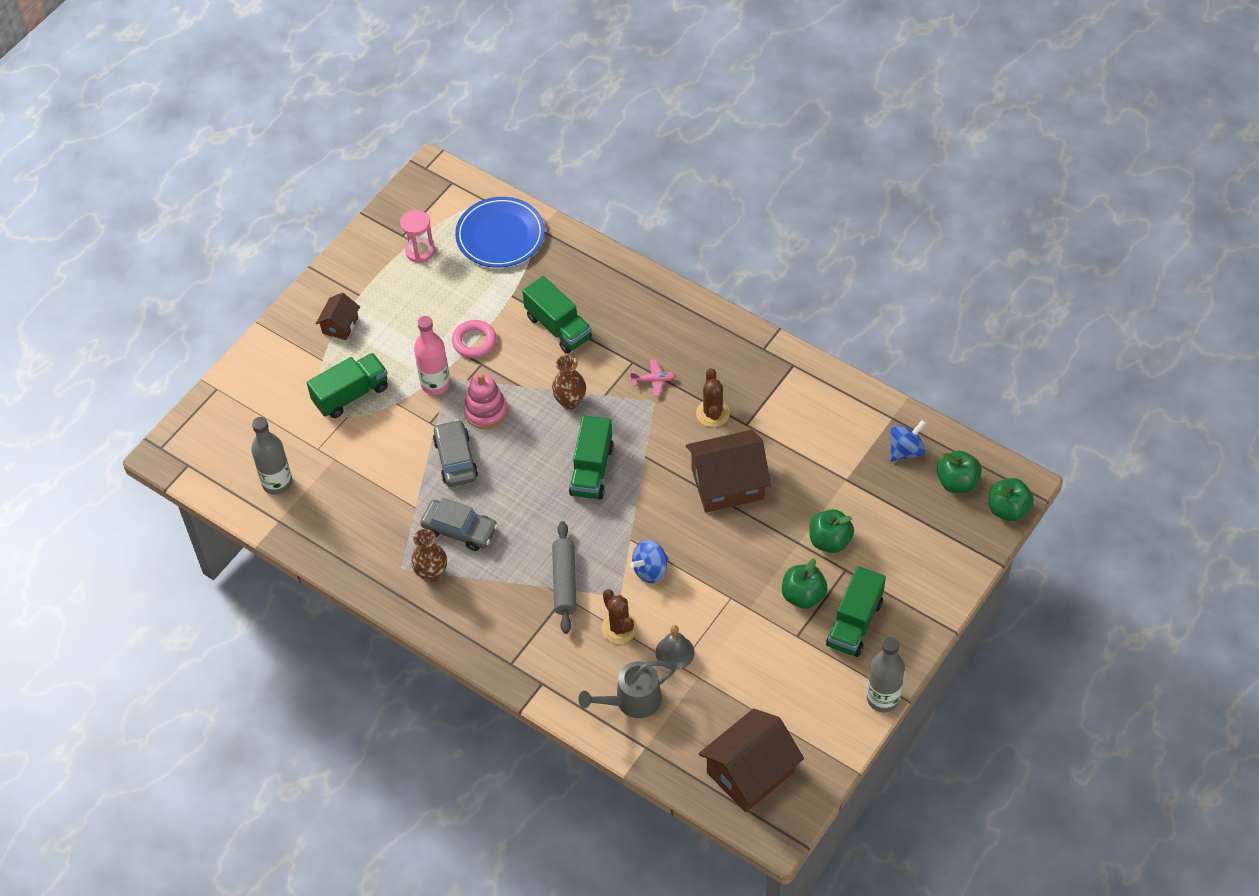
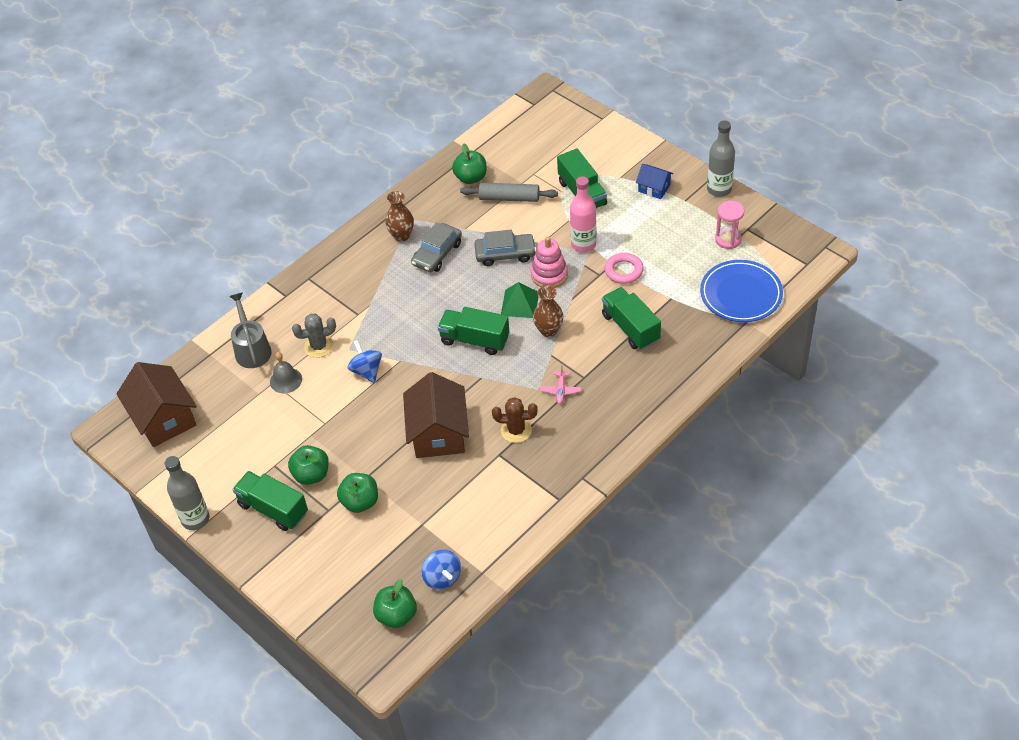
camera: 100 degrees right, 5 degrees down
grey bottle [251,417,292,495] -> grey bottle moved to [707,120,735,197]
brown house [316,293,360,340] -> blue house [636,164,674,199]
green truck [522,276,592,354] -> green truck turned 90 degrees clockwise [602,287,661,350]
grey rolling pin [552,521,577,634] -> grey rolling pin moved to [460,183,558,202]
brown cactus [601,589,637,644] -> grey cactus [292,314,336,358]
green apple [989,478,1034,521] -> green apple moved to [452,143,487,184]
none -> green pyramid [501,282,538,318]

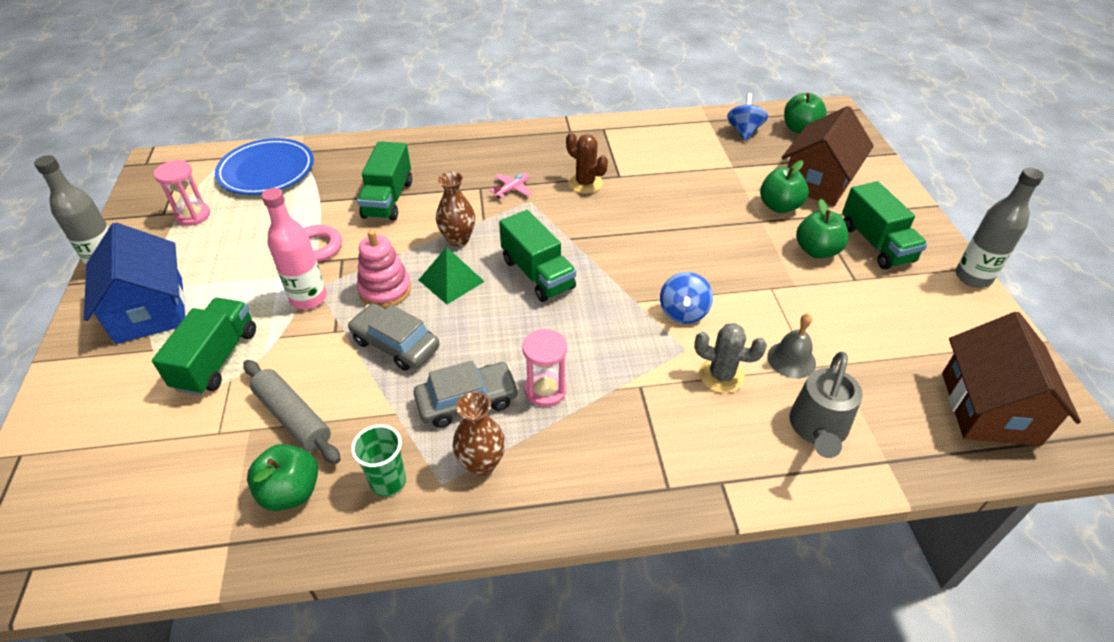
camera: 145 degrees left, 5 degrees down
brown house [403,372,469,458] -> brown house moved to [782,106,874,206]
blue house [636,164,674,199] -> blue house [84,222,186,344], size x1.92
none -> green cup [351,424,406,497]
none -> pink hourglass [522,329,567,407]

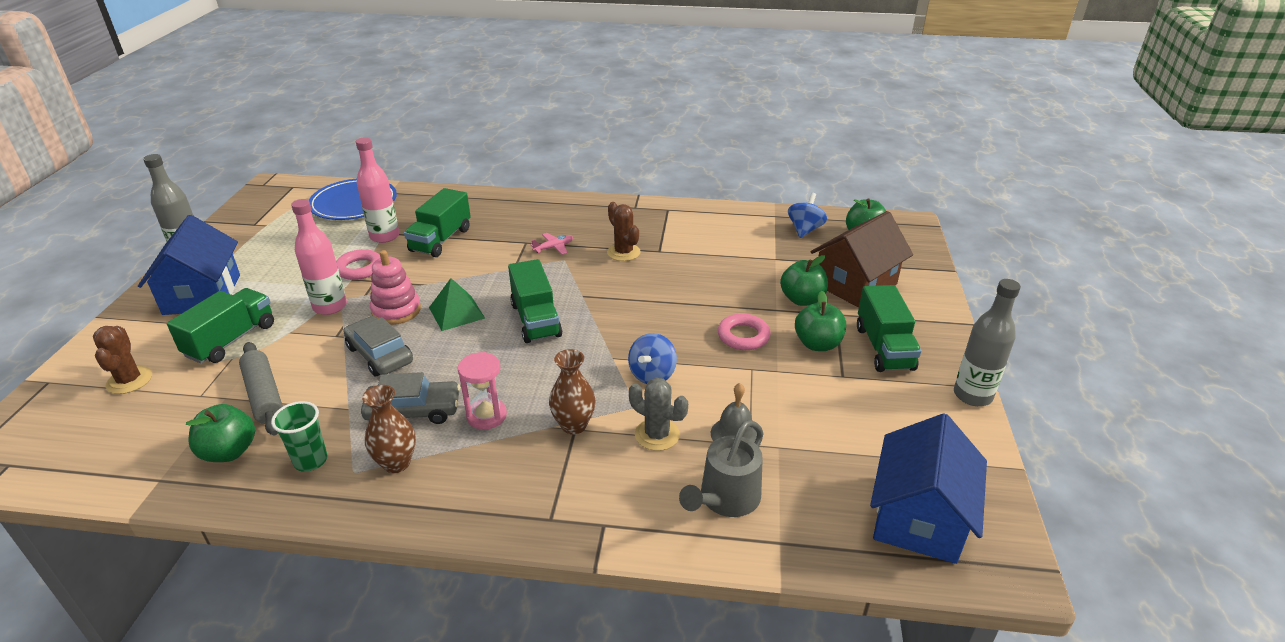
camera: 15 degrees right, 10 degrees down
pink hourglass [154,160,210,226] -> none
brown vase [436,171,475,247] -> brown vase moved to [549,349,596,435]
brown house [942,312,1081,446] -> blue house [870,413,987,564]
none -> brown cactus [93,326,152,394]
none -> pink bottle [356,137,399,243]
none -> pink ring [718,314,771,350]

